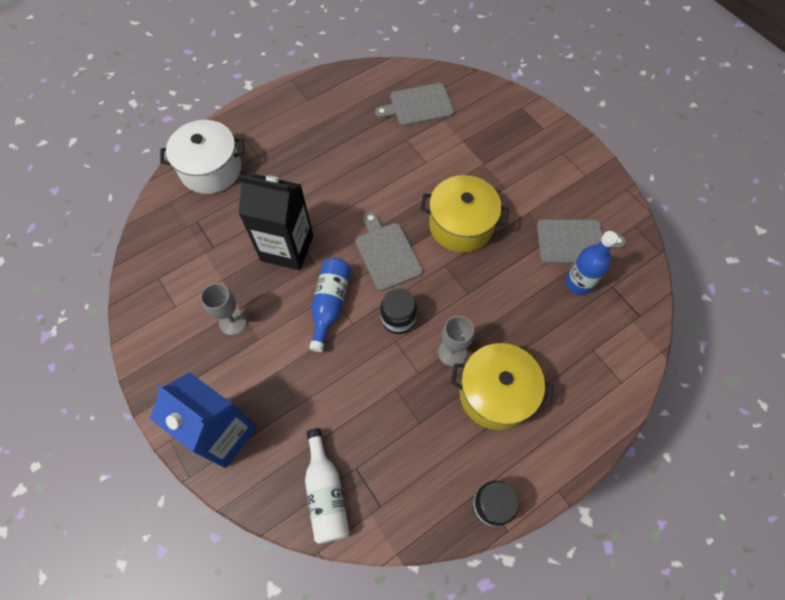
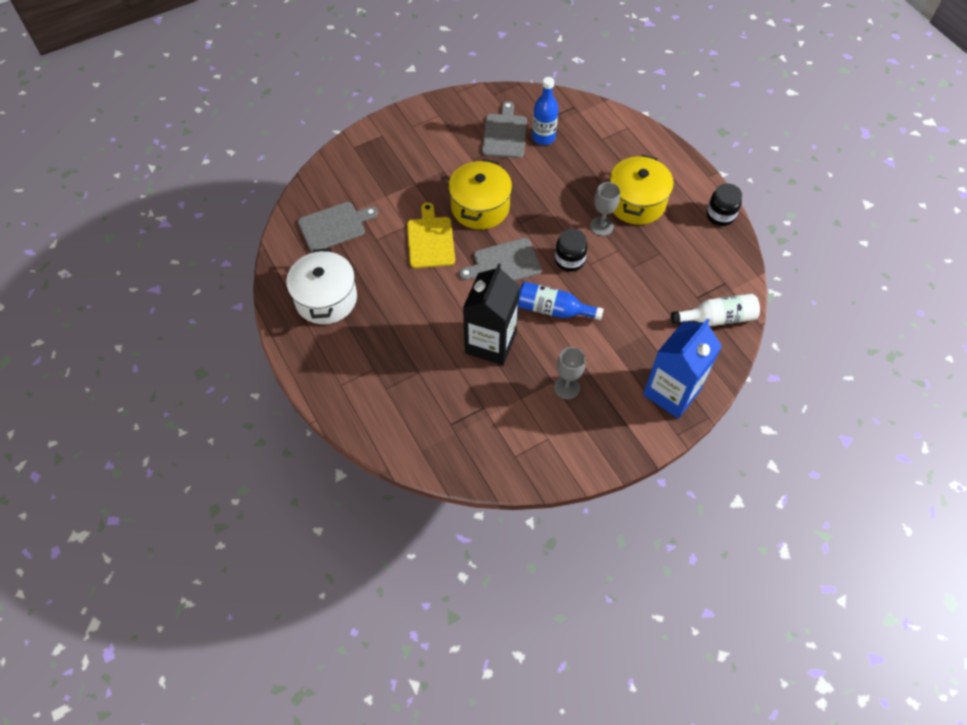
camera: 85 degrees left, 5 degrees down
white pot [160,120,245,194] -> white pot moved to [286,248,357,324]
grey cutting board [375,83,454,126] -> grey cutting board turned 105 degrees counterclockwise [298,202,378,252]
none -> yellow cutting board [407,202,455,268]

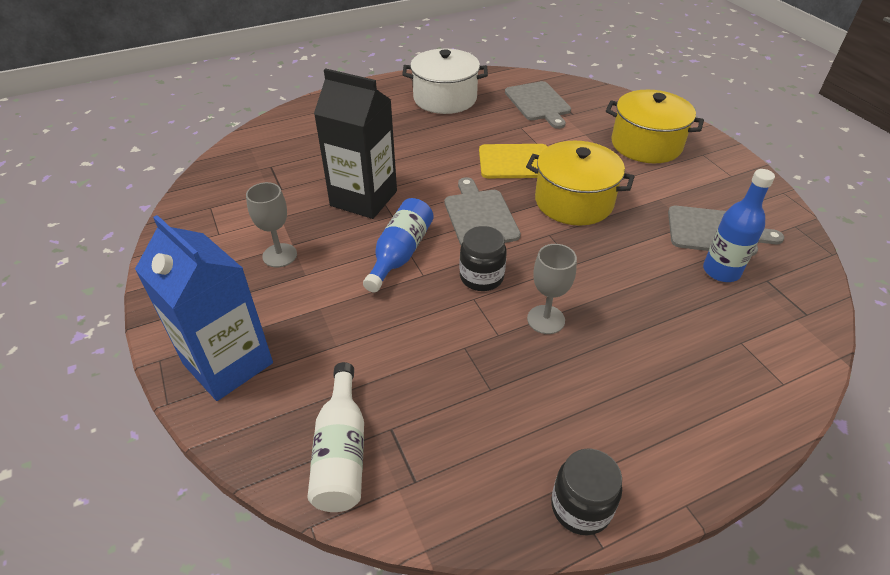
camera: 95 degrees right, 15 degrees down
yellow pot [610,155,674,225] -> yellow pot moved to [606,90,704,163]

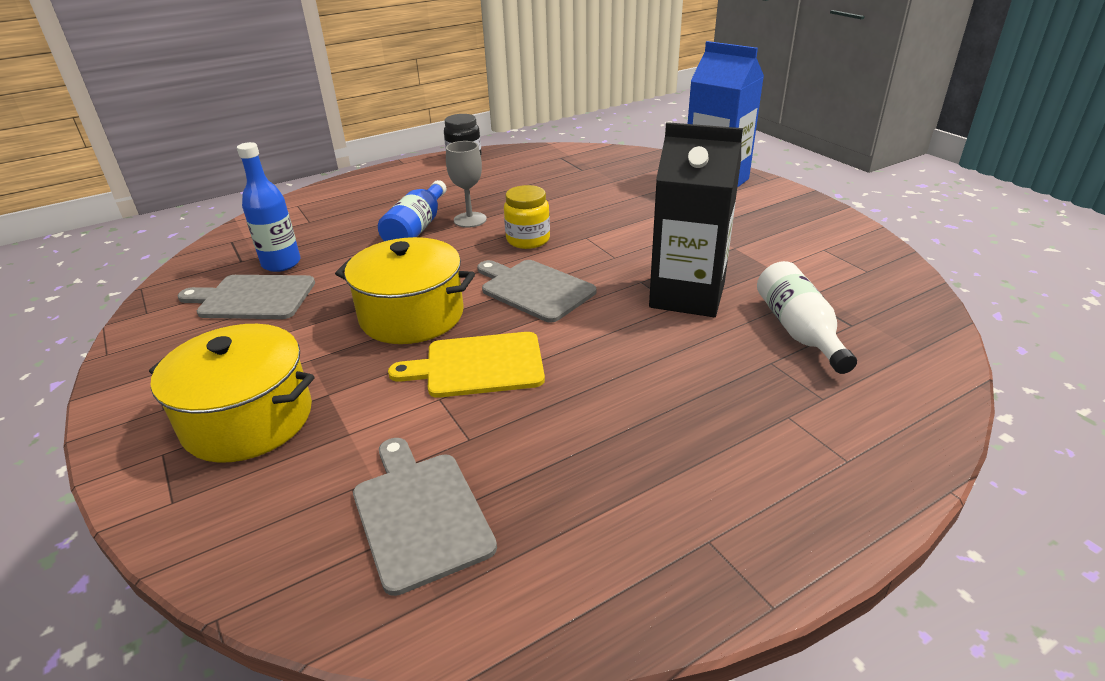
camera: 175 degrees right, 10 degrees down
grey goblet [246,182,297,267] -> none
white bottle [307,362,364,512] -> white bottle moved to [757,261,857,374]
blue bottle [363,198,434,292] -> blue bottle moved to [378,180,447,241]
white pot [402,49,488,114] -> none
grey cutting board [445,177,521,245] -> grey cutting board turned 150 degrees clockwise [477,260,597,323]
black jar [459,226,507,291] -> yellow jar [504,185,550,249]

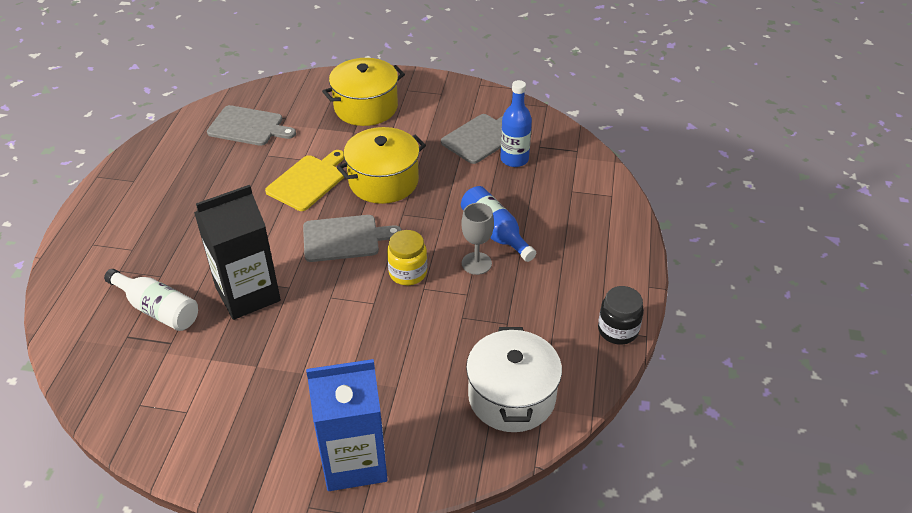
camera: 130 degrees right, 10 degrees up
none -> white pot [466,327,562,432]

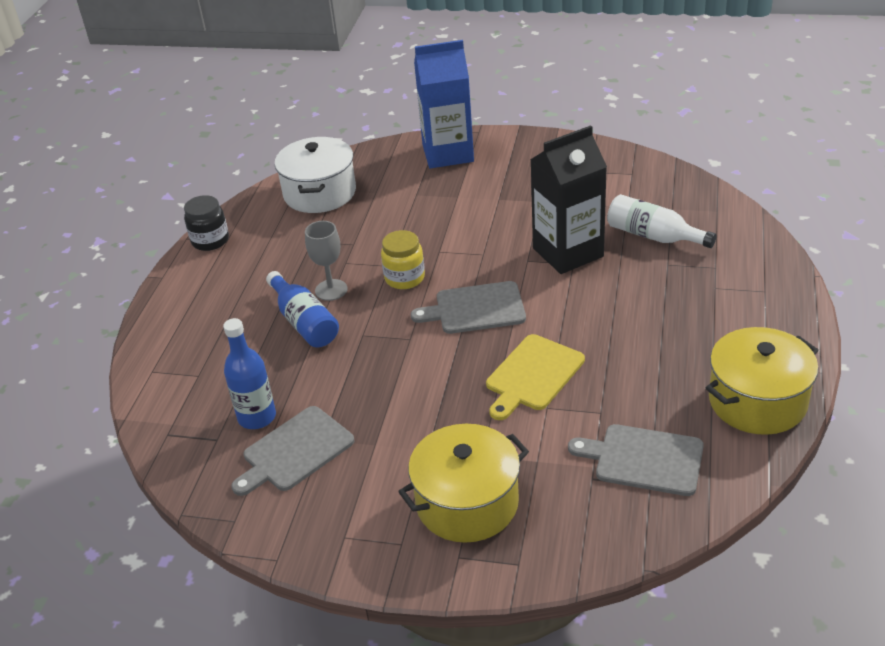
camera: 175 degrees left, 5 degrees down
yellow pot [337,127,426,204] -> yellow pot moved to [706,327,818,435]

